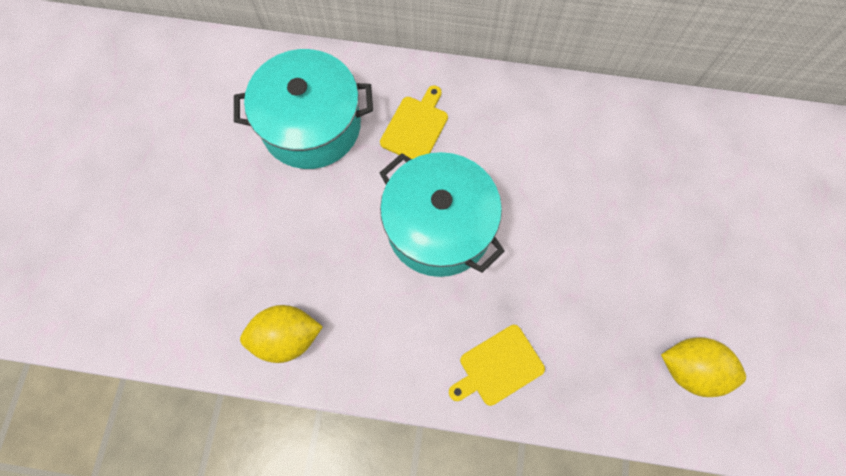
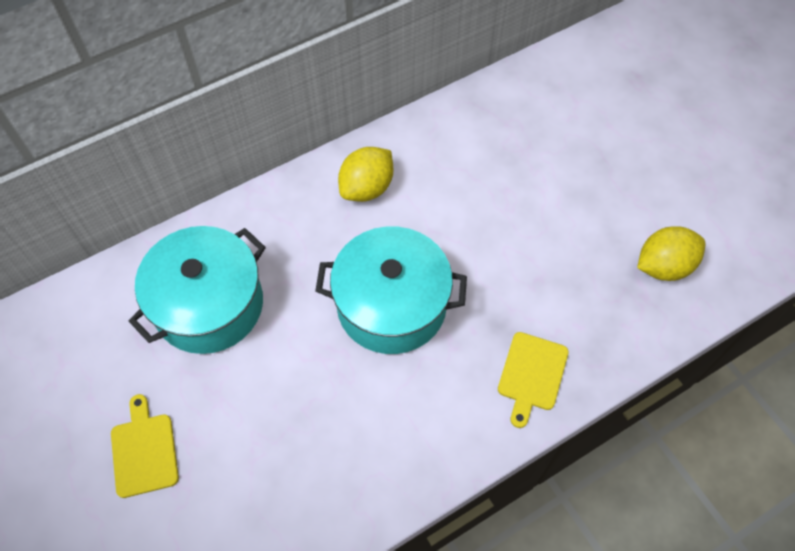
camera: 40 degrees left, 10 degrees down
yellow lemon [240,305,323,363] -> yellow lemon moved to [338,147,393,202]
yellow cutting board [380,85,448,159] -> yellow cutting board moved to [111,394,179,498]

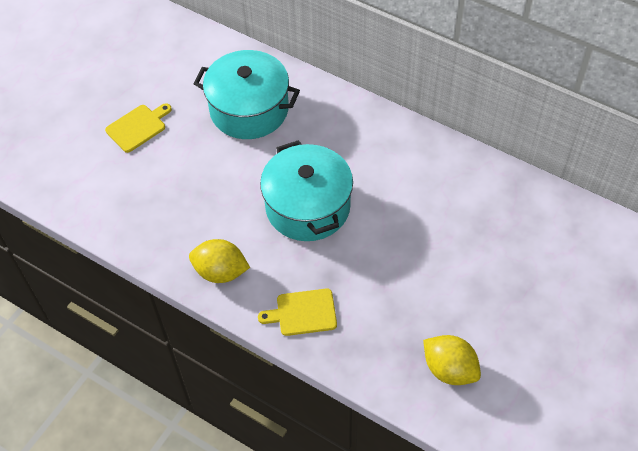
camera: 65 degrees right, 5 degrees down
yellow lemon [338,147,393,202] -> yellow lemon moved to [189,239,250,283]

